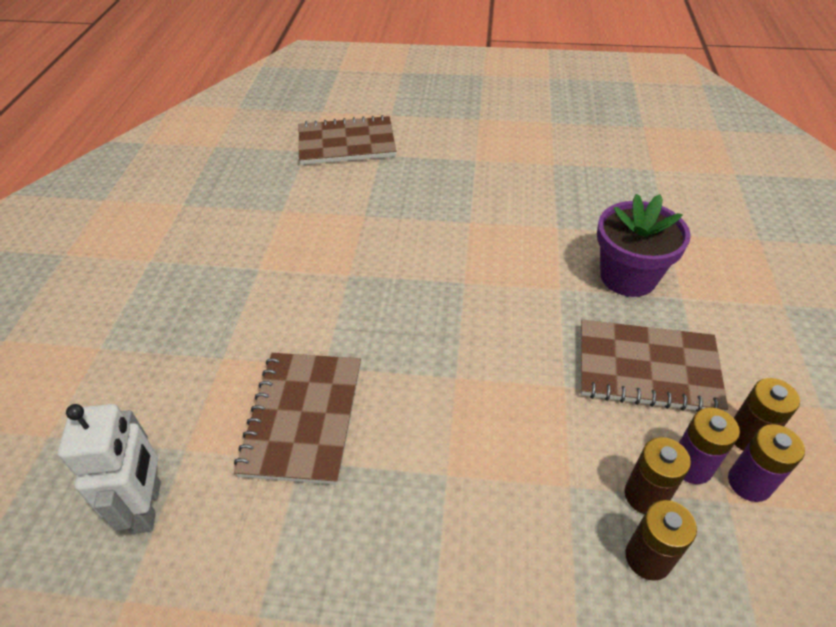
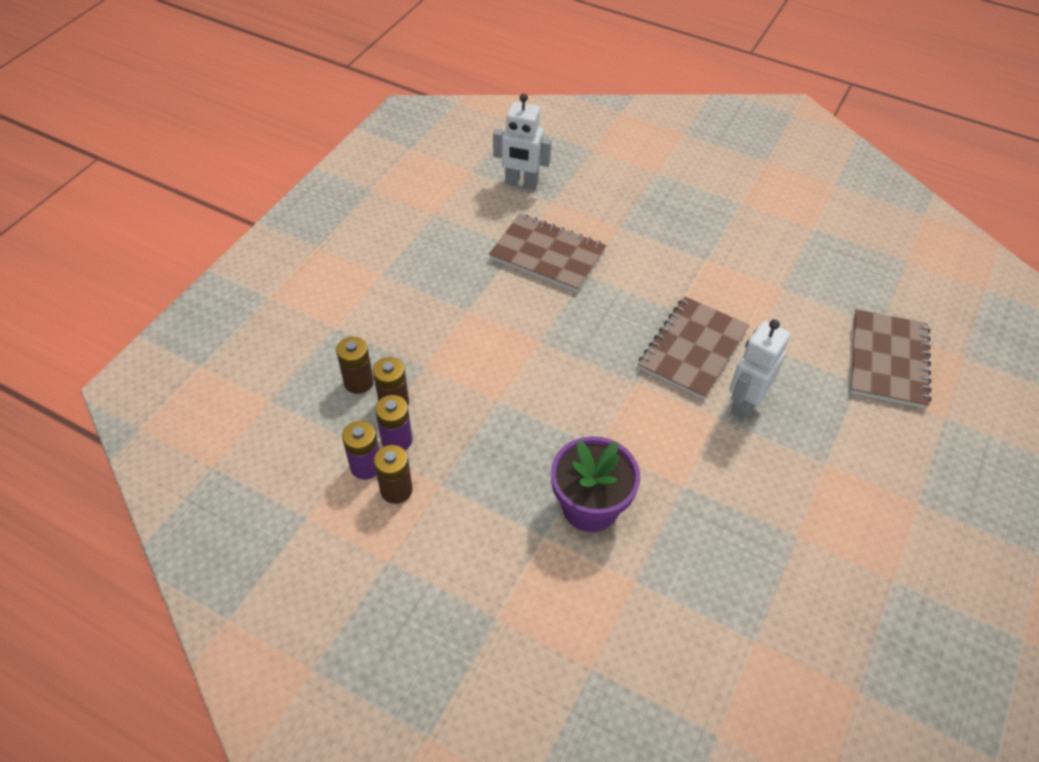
camera: 110 degrees right, 5 degrees up
brown notebook [581,320,728,412] -> brown notebook moved to [638,297,749,400]
none -> white robot [729,319,790,419]

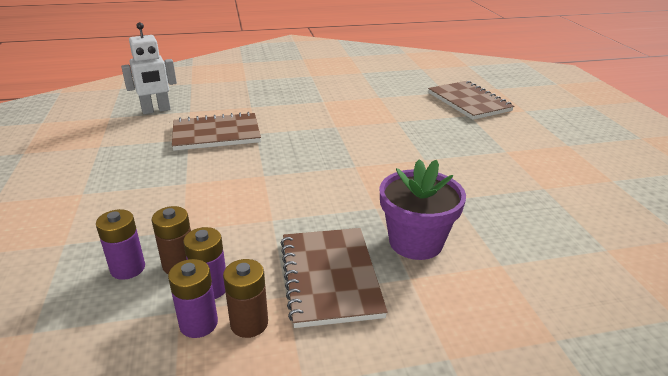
camera: 40 degrees left, 20 degrees down
brown battery [336,337,374,394] -> purple battery [96,209,145,280]
brown notebook [638,297,749,400] -> brown notebook moved to [281,228,388,328]
white robot [729,319,790,419] -> none

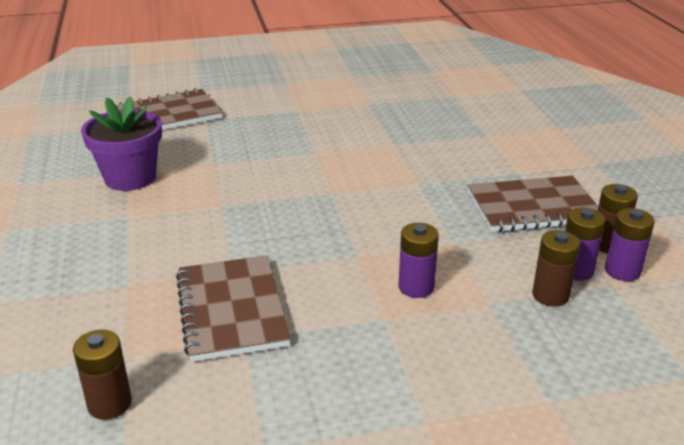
camera: 90 degrees left, 0 degrees up
purple battery [96,209,145,280] -> purple battery moved to [399,223,439,298]
white robot [121,22,177,114] -> brown battery [73,330,132,420]
purple flower pot [379,159,466,260] -> purple flower pot moved to [81,96,162,191]

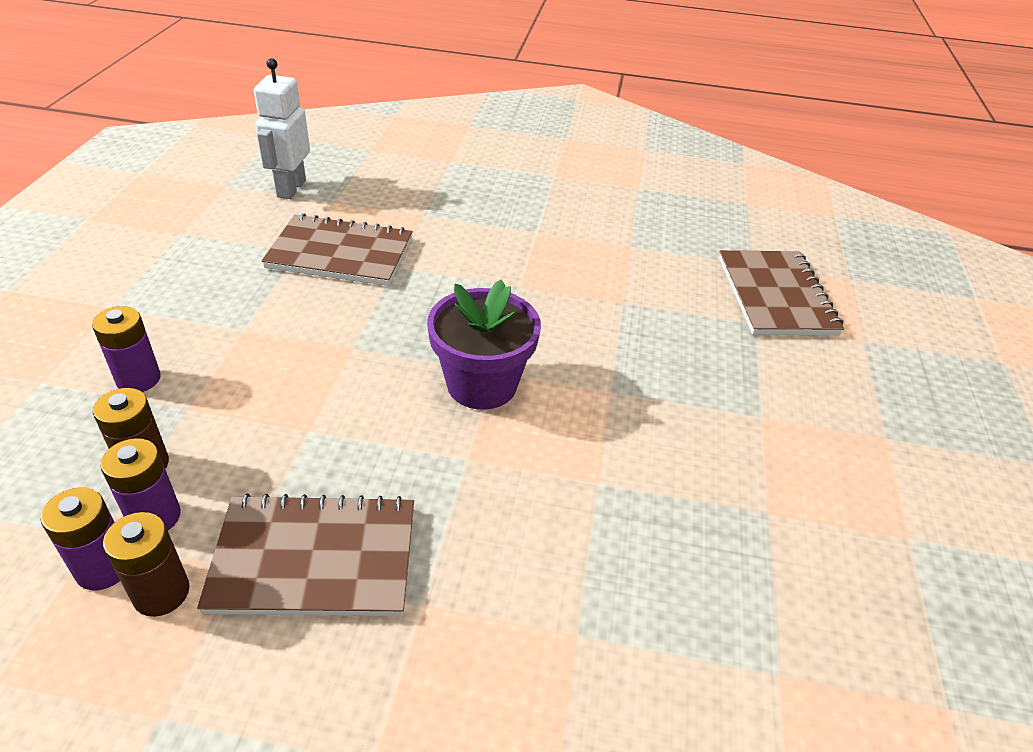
camera: 110 degrees right, 10 degrees up
brown battery [73,330,132,420] -> white robot [254,58,310,199]
purple flower pot [81,96,162,191] -> purple flower pot moved to [427,279,541,410]
purple battery [399,223,439,298] -> purple battery moved to [92,306,161,392]
brown notebook [467,176,598,232] -> brown notebook turned 75 degrees clockwise [197,493,414,616]

